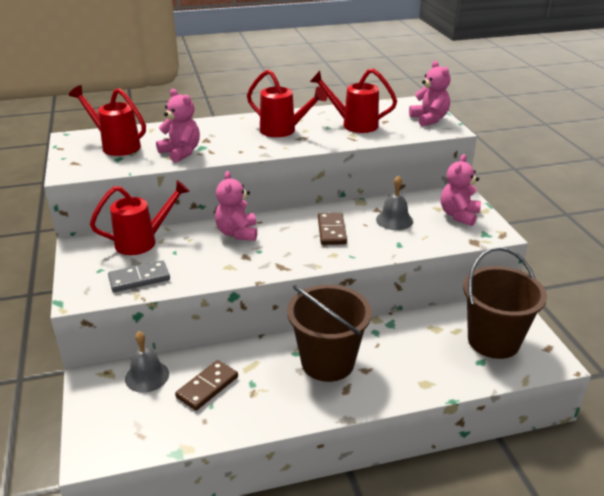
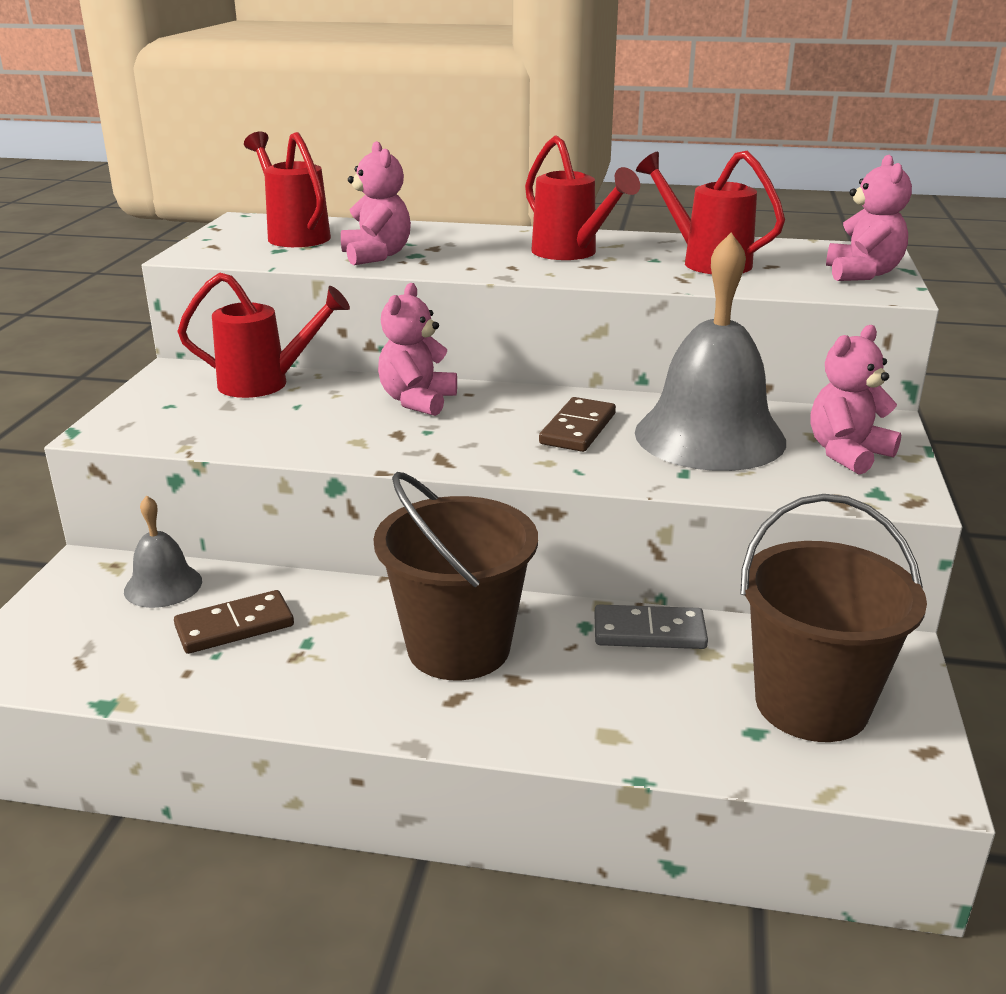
camera: 25 degrees right, 5 degrees down
grey domino [108,260,170,292] -> grey domino moved to [594,604,708,649]
grey bell [376,175,413,230] -> grey bell [635,233,786,471], size x2.04

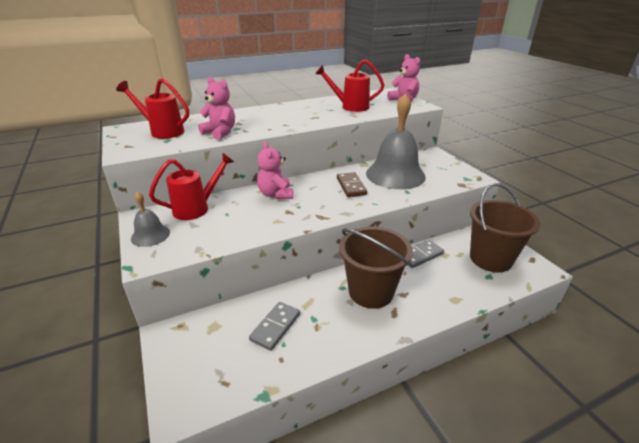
camera: 35 degrees left, 5 degrees up
grey bell [124,495,202,608] -> grey bell moved to [131,191,170,247]
brown domino [174,590,294,654] -> grey domino [249,302,300,351]
red watering can [525,135,640,260] -> none
pink teddy bear [811,325,902,474] -> none

